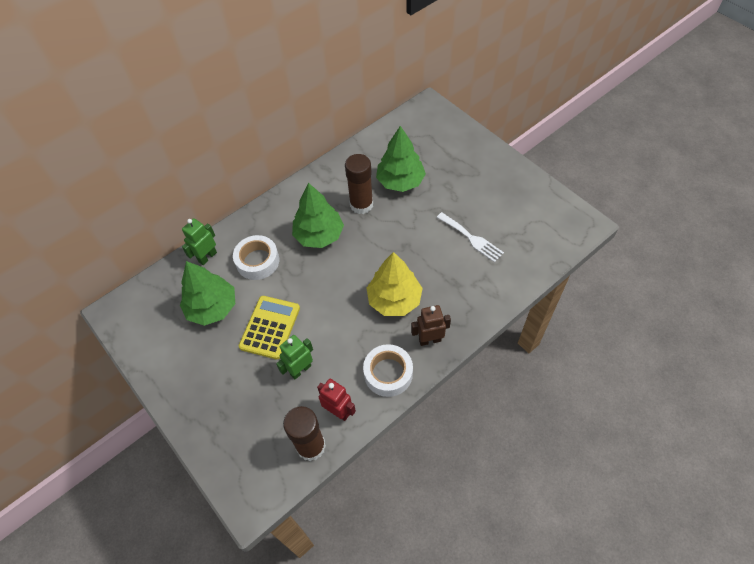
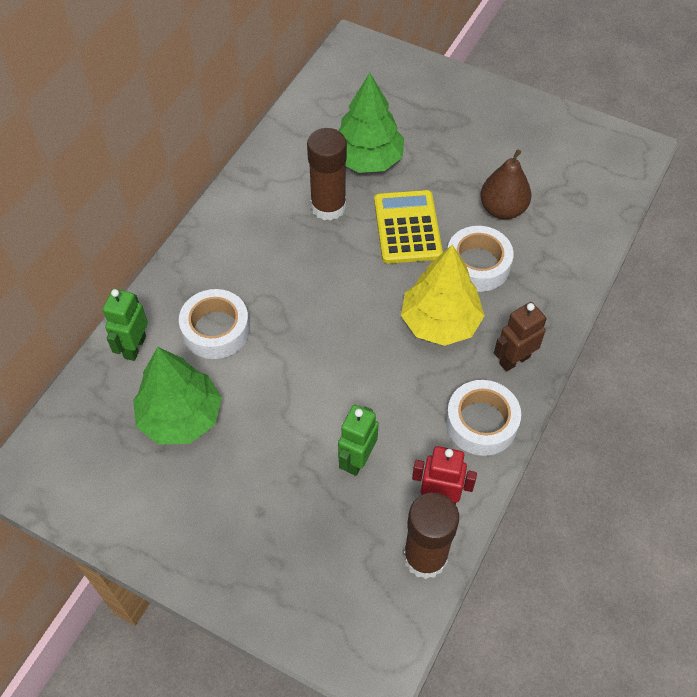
camera: 25 degrees left, 0 degrees up
yellow calculator [239,296,300,359] -> yellow calculator moved to [374,190,443,264]
green tree [292,183,344,248] -> none
white fork [436,212,504,262] -> brown pear [480,149,531,219]
none -> white tape [447,226,514,292]

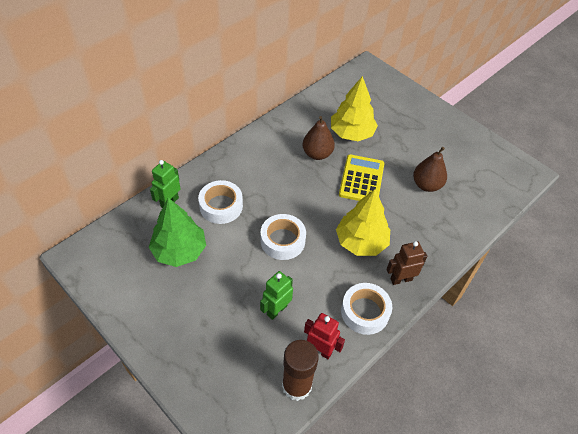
camera: 15 degrees right, 5 degrees down
brown glue stick [307,128,347,221] -> brown pear [302,116,335,160]
green tree [338,73,404,173] -> yellow tree [331,76,378,141]
white tape [447,226,514,292] -> white tape moved to [261,214,306,260]

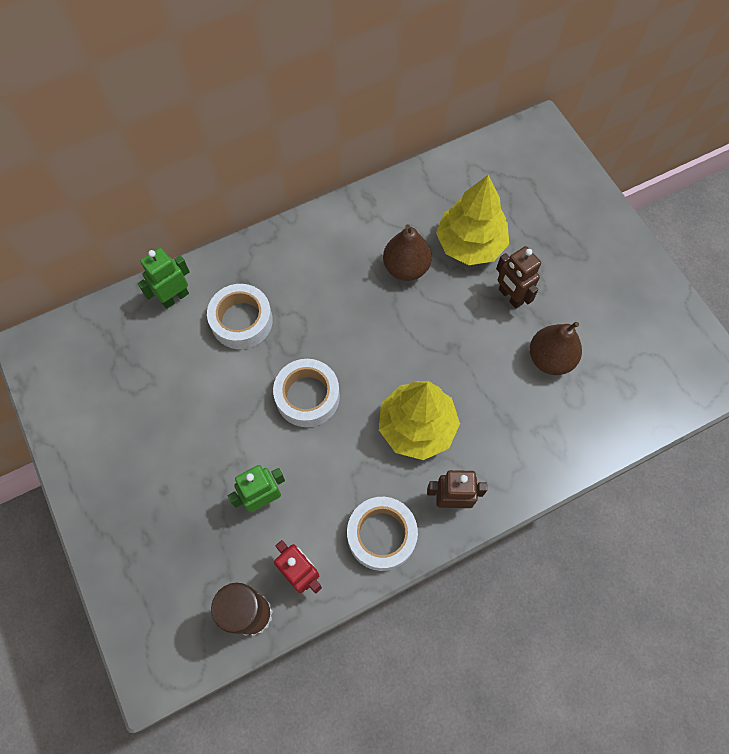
camera: 20 degrees right, 15 degrees up
green tree [149,198,206,267] -> none
yellow calculator [339,154,384,201] -> none
none -> brown robot [496,246,541,309]

